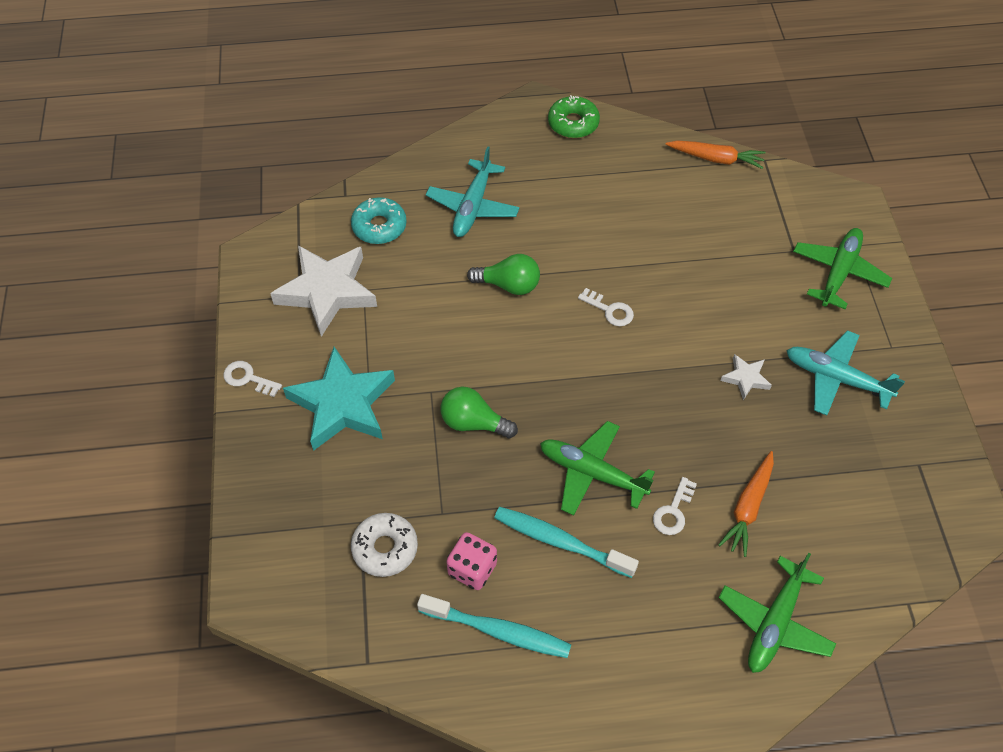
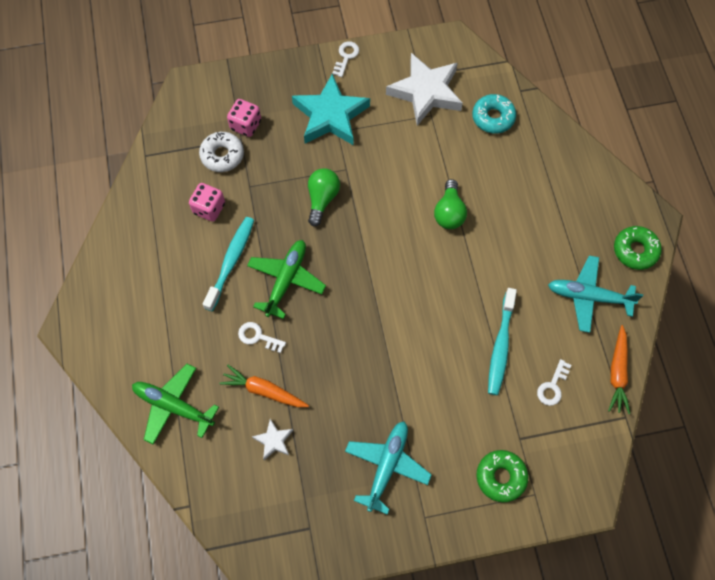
camera: 85 degrees right, 10 degrees up
turquoise toothbrush [417,594,571,658] -> turquoise toothbrush moved to [488,288,517,395]
turquoise plane [426,146,520,237] -> turquoise plane moved to [548,255,643,333]
white key [578,288,634,326] -> white key moved to [537,359,571,406]
white star [720,354,772,400] -> white star moved to [252,419,293,460]
green plane [793,228,892,309] -> green donut [476,450,528,502]
none -> pink dice [227,99,261,137]

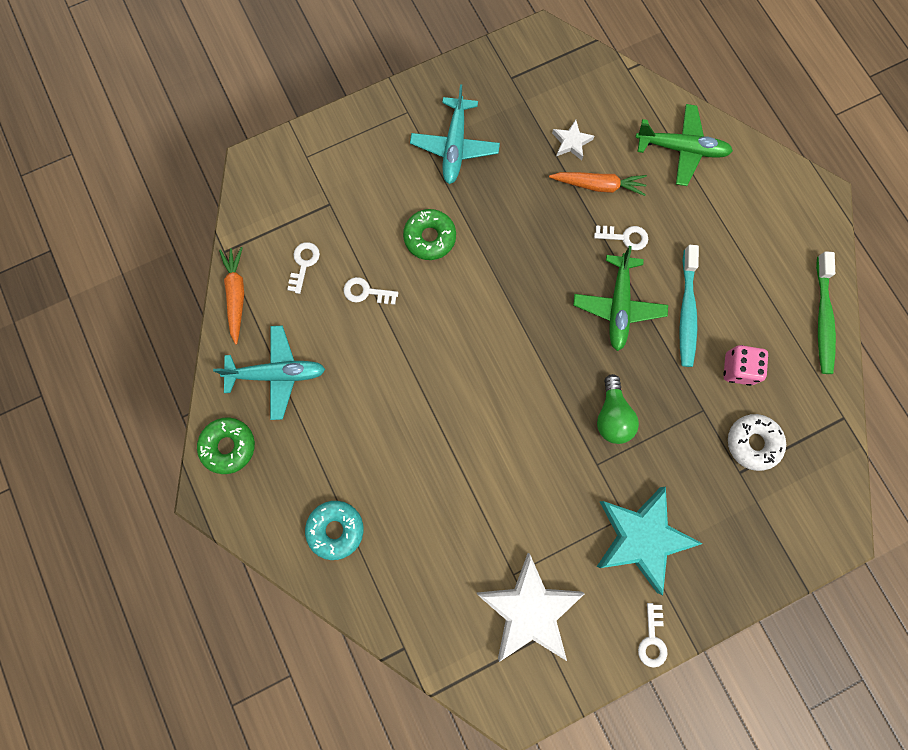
camera: 165 degrees right, 10 degrees up
pink dice [227,99,261,137] -> none
green light bulb [434,179,467,229] -> none
turquoise donut [472,94,516,134] -> turquoise donut moved to [305,501,364,560]
green donut [476,450,528,502] -> green donut moved to [403,209,456,260]
turquoise toothbrush [488,288,517,395] -> white key [344,277,398,305]
none -> green toothbrush [816,252,836,374]

